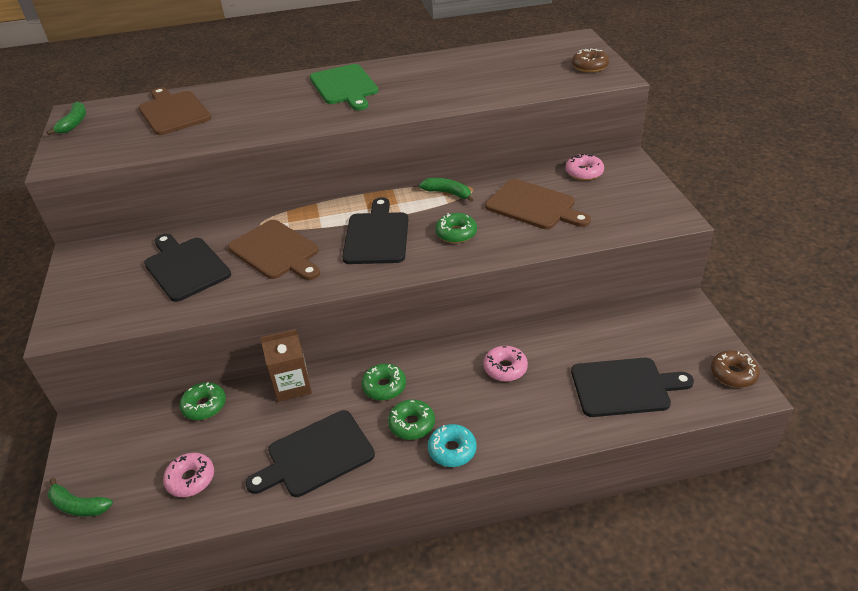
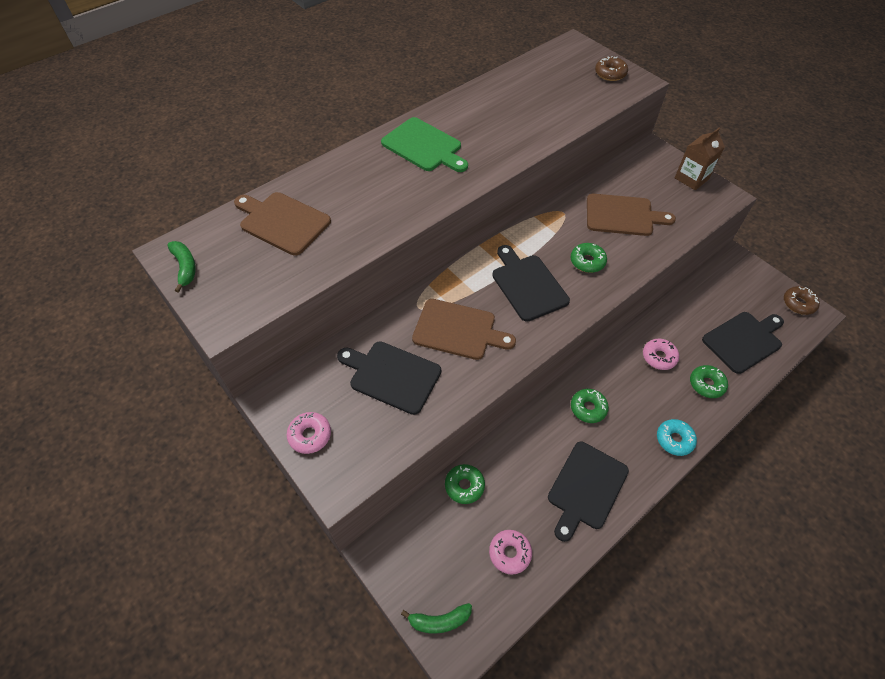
camera: 30 degrees left, 15 degrees up
brown carton [260,329,312,402] -> brown carton moved to [675,128,725,190]
green donut [388,400,435,440] -> green donut moved to [690,365,728,398]
green banana [419,178,474,202] -> none
pink donut [565,154,604,180] -> pink donut moved to [287,412,331,454]

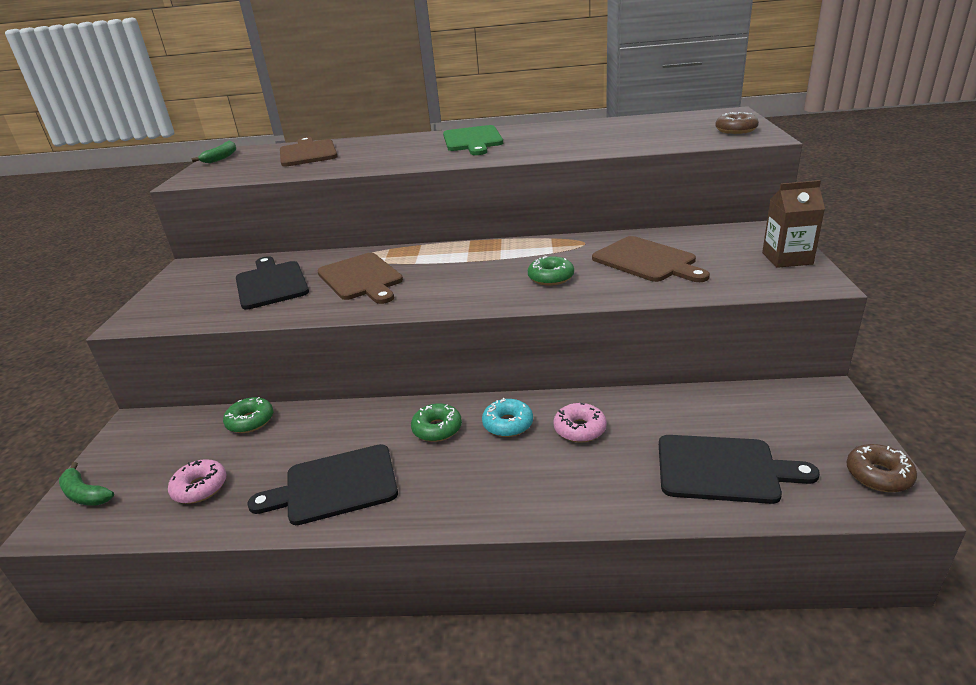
camera: 45 degrees right, 25 degrees down
pink donut [287,412,331,454] -> none
black cutting board [492,245,570,322] -> none
turquoise donut [657,419,697,456] -> turquoise donut moved to [482,398,533,437]
green donut [690,365,728,398] -> none

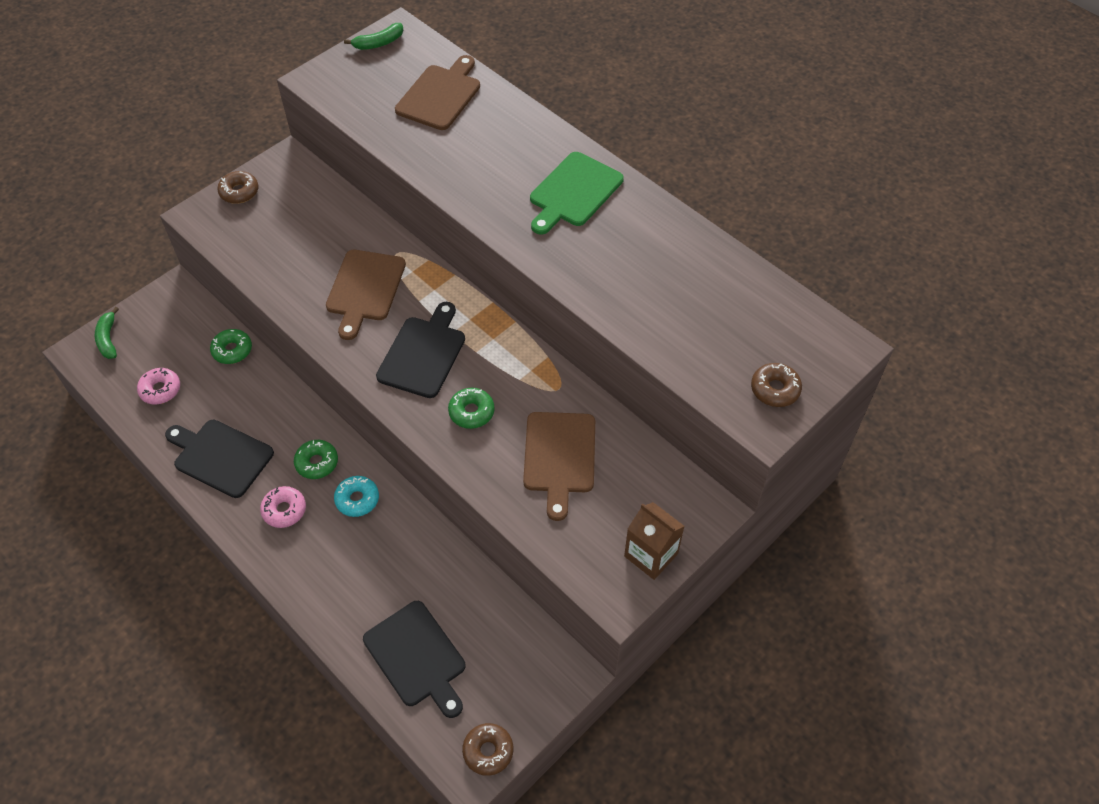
camera: 40 degrees right, 25 degrees up
black cutting board [236,256,309,309] -> black cutting board moved to [376,302,465,398]
pink donut [553,403,607,443] -> pink donut moved to [260,486,306,528]
none -> brown donut [217,171,259,204]

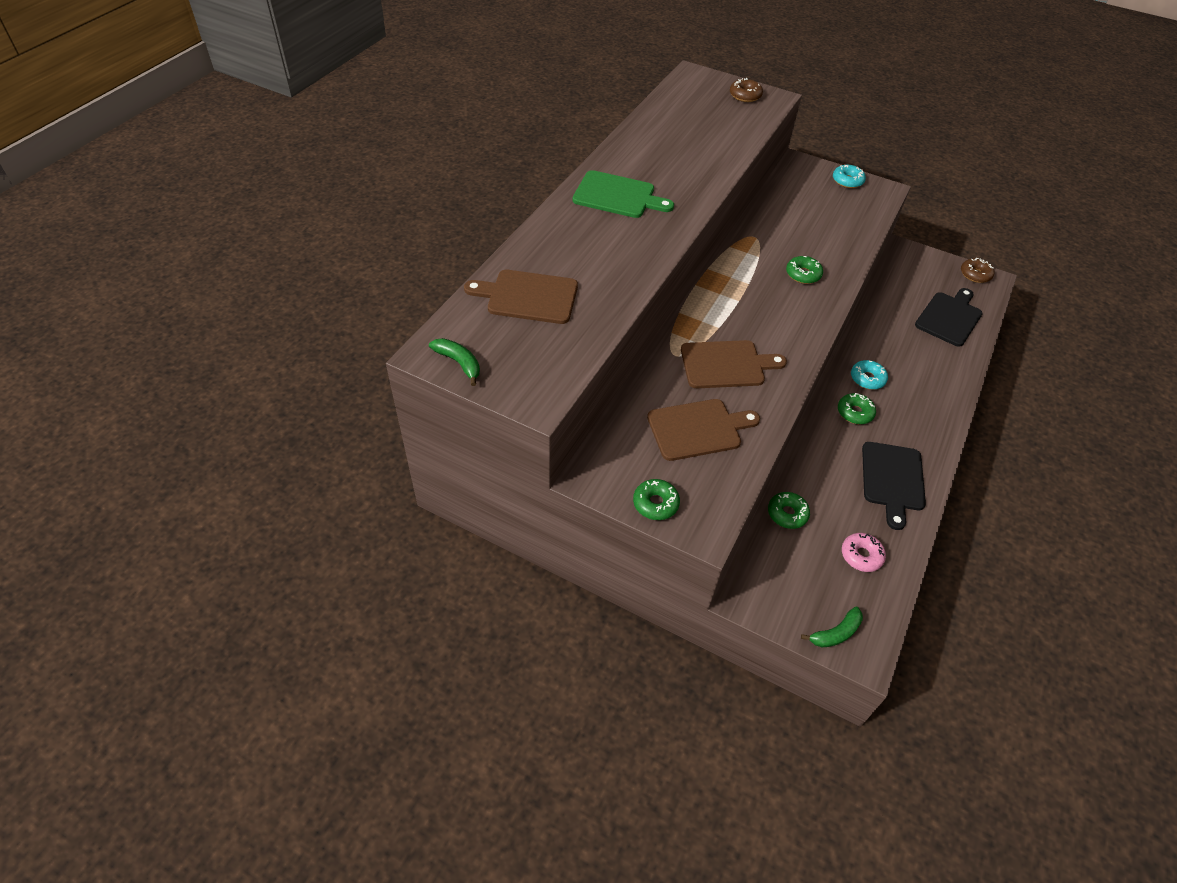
camera: 110 degrees left, 5 degrees down
brown donut [217,171,259,204] -> green donut [633,479,680,520]
pink donut [260,486,306,528] -> none
black cutting board [376,302,465,398] -> none
brown cutting board [523,412,595,521] -> brown cutting board moved to [647,399,760,461]
brown carton [624,502,685,580] -> turquoise donut [833,165,866,188]

